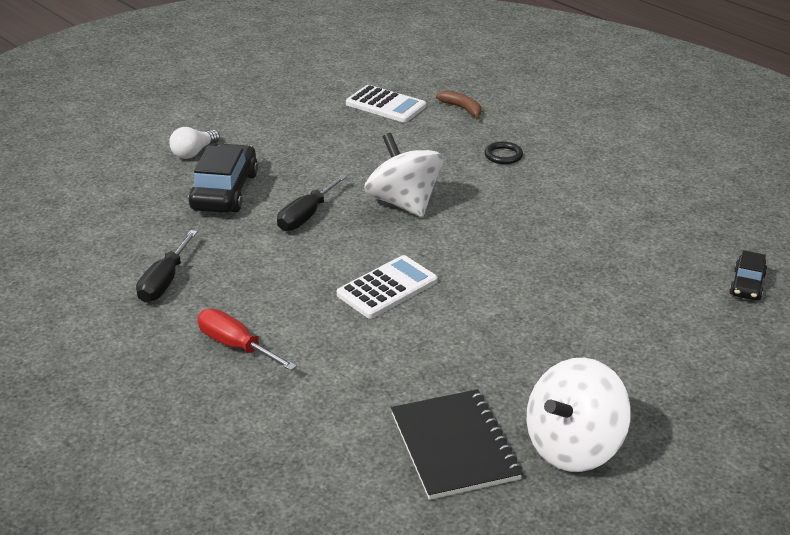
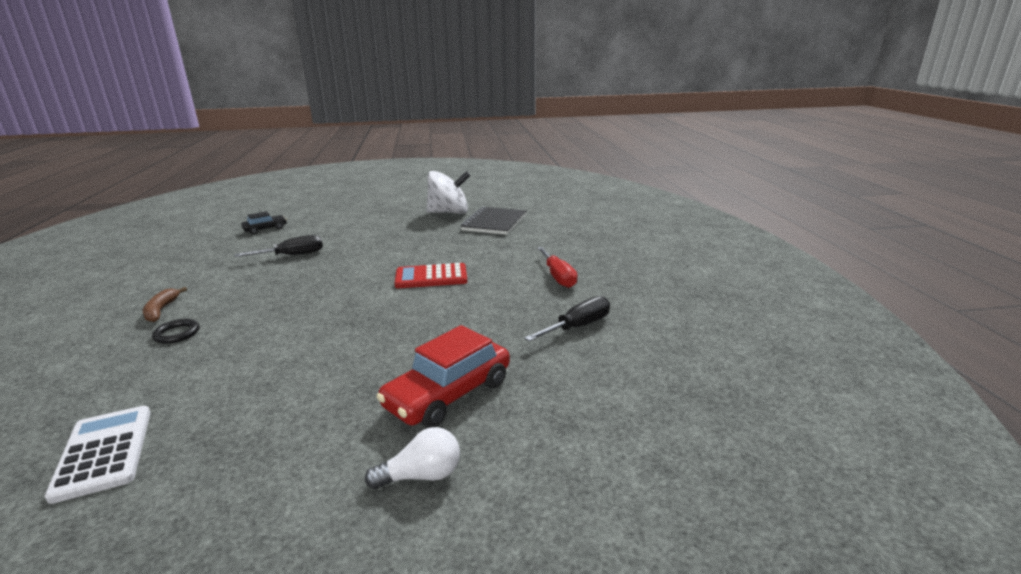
camera: 145 degrees left, 10 degrees down
black car [188,144,258,213] -> red car [376,325,510,428]
black screwdriver [277,174,347,231] -> black screwdriver moved to [235,235,323,257]
white calculator [337,255,438,319] -> red calculator [395,263,467,288]
white spinning top [364,133,443,217] -> none
brown banana [436,90,481,120] -> brown banana moved to [143,287,187,322]

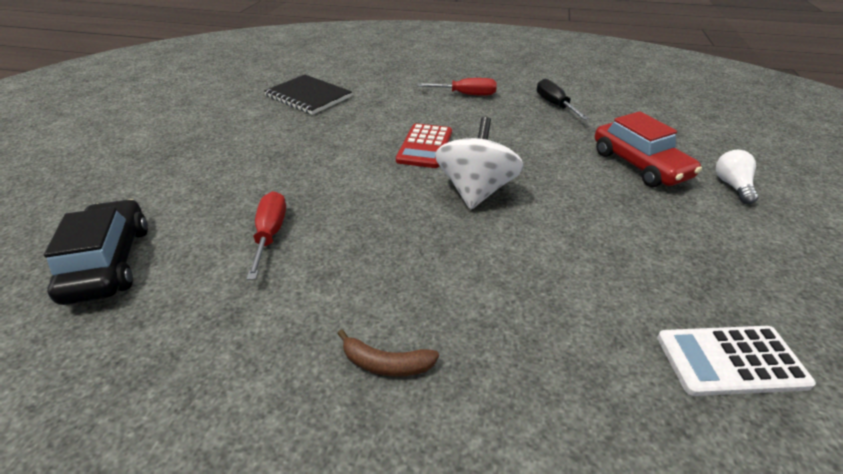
camera: 70 degrees left, 15 degrees up
black ring [152,319,199,344] -> none
black screwdriver [235,235,323,257] -> red screwdriver [246,191,286,280]
black car [241,211,287,234] -> black car [44,199,148,305], size x1.83
white spinning top [426,171,470,214] -> white spinning top moved to [435,117,524,210]

